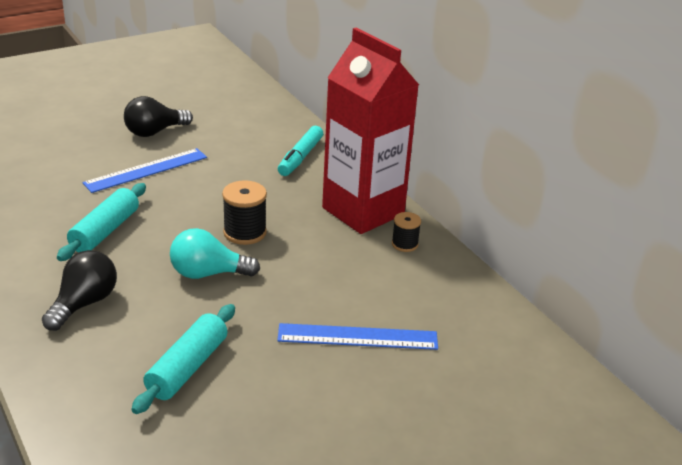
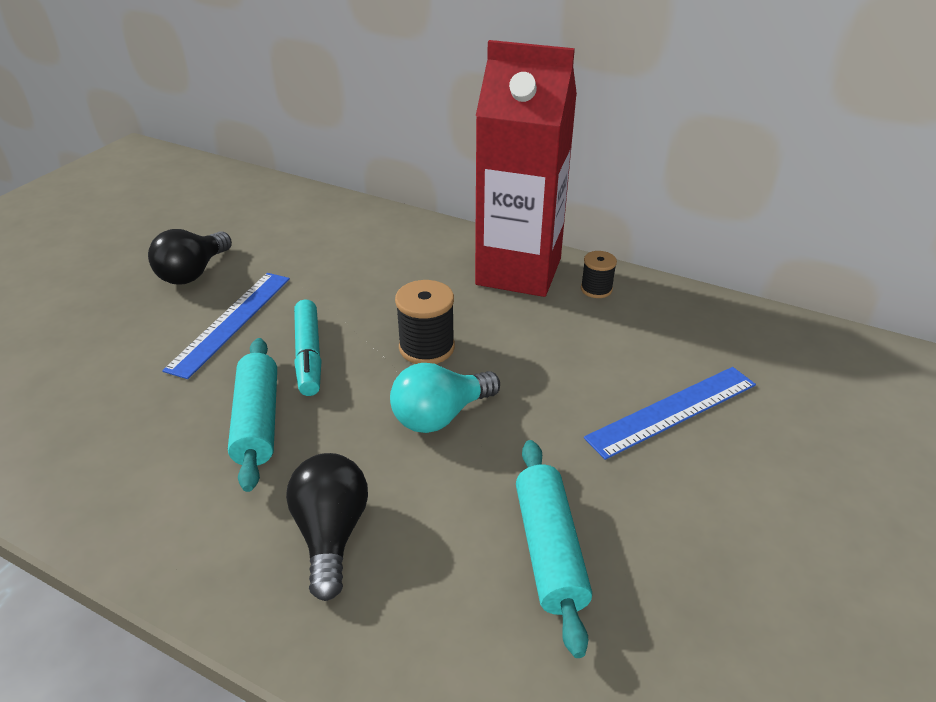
camera: 30 degrees left, 5 degrees up
turquoise marker [278,126,323,176] -> turquoise marker moved to [294,300,322,396]

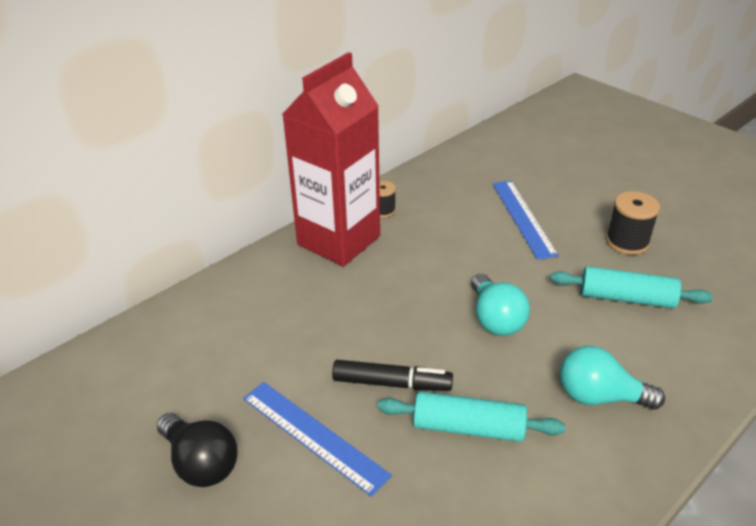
camera: 70 degrees left, 0 degrees up
black light bulb [286,453,368,601] -> turquoise light bulb [560,346,665,410]
turquoise marker [294,300,322,396] -> black marker [332,360,453,391]
black spool [395,280,455,364] -> black spool moved to [606,191,660,255]

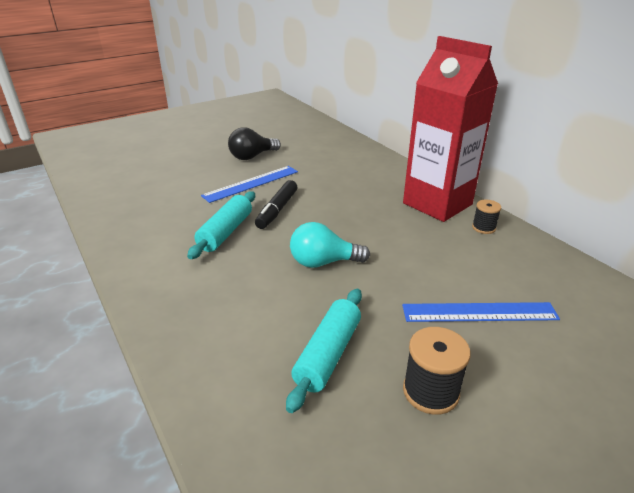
camera: 100 degrees right, 5 degrees down
turquoise light bulb [560,346,665,410] -> none

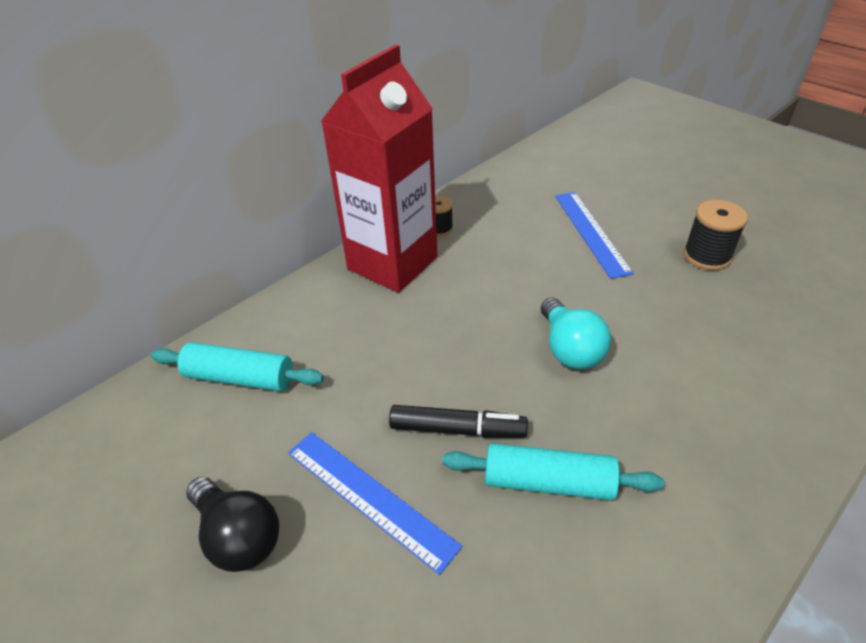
camera: 100 degrees left, 10 degrees up
turquoise rolling pin [286,289,362,413] -> turquoise rolling pin moved to [151,342,324,391]

